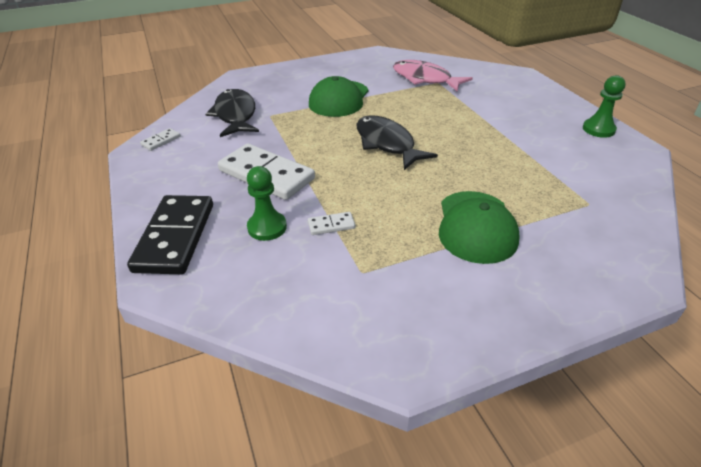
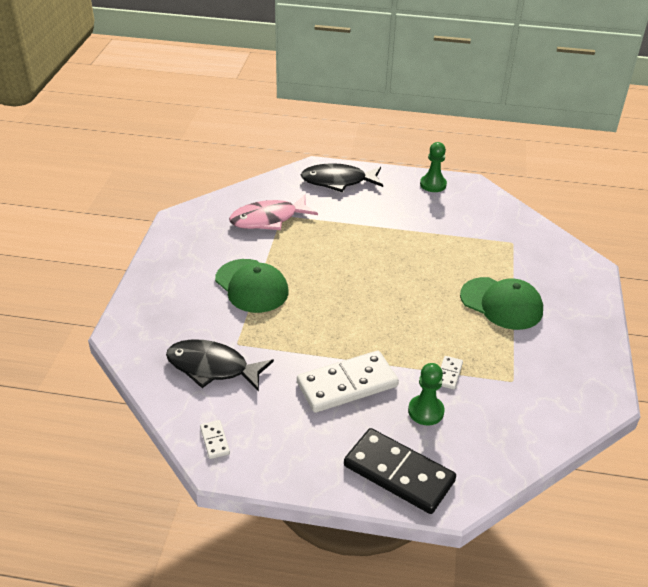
camera: 60 degrees left, 0 degrees up
black fish [356,115,438,170] -> black fish moved to [301,163,383,192]

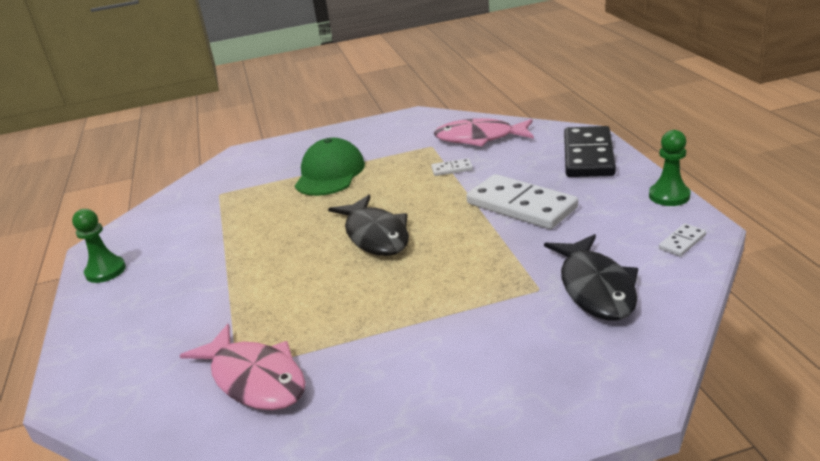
camera: 110 degrees left, 10 degrees down
green cap [215,259,289,313] -> none
black fish [301,163,383,192] -> black fish moved to [328,195,409,256]
green pawn [408,363,445,426] -> green pawn moved to [649,130,690,206]
none -> pink fish [434,118,534,146]

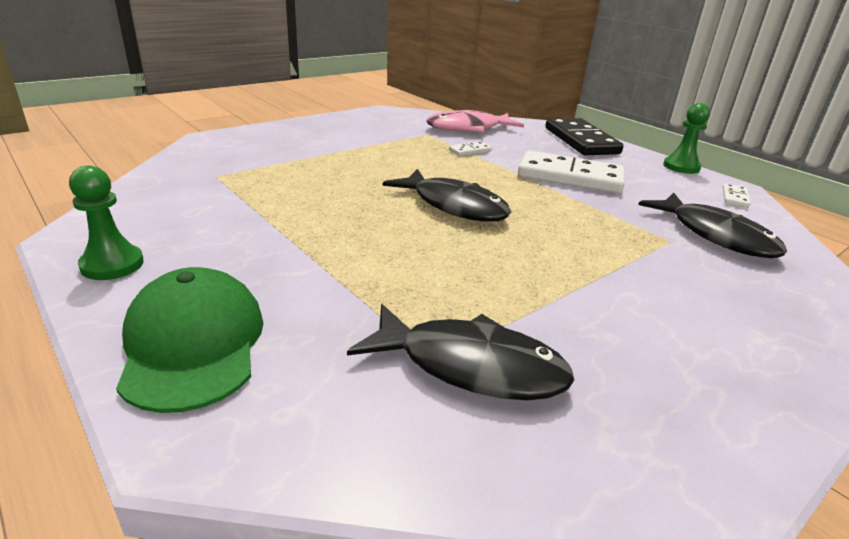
camera: 30 degrees left, 0 degrees up
pink fish [179,324,306,410] -> black fish [347,304,574,400]
green cap [295,138,365,196] -> green cap moved to [116,267,264,413]

